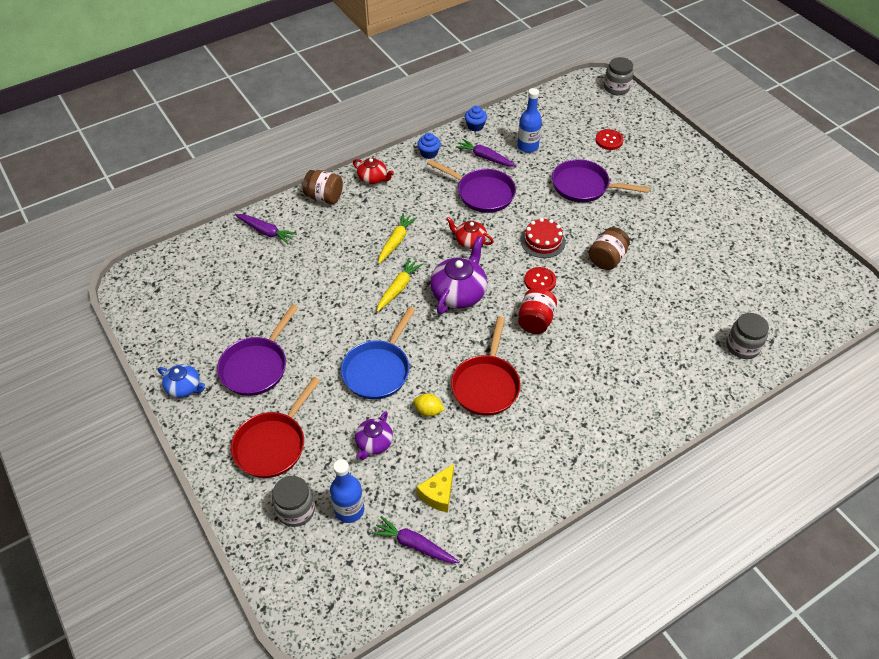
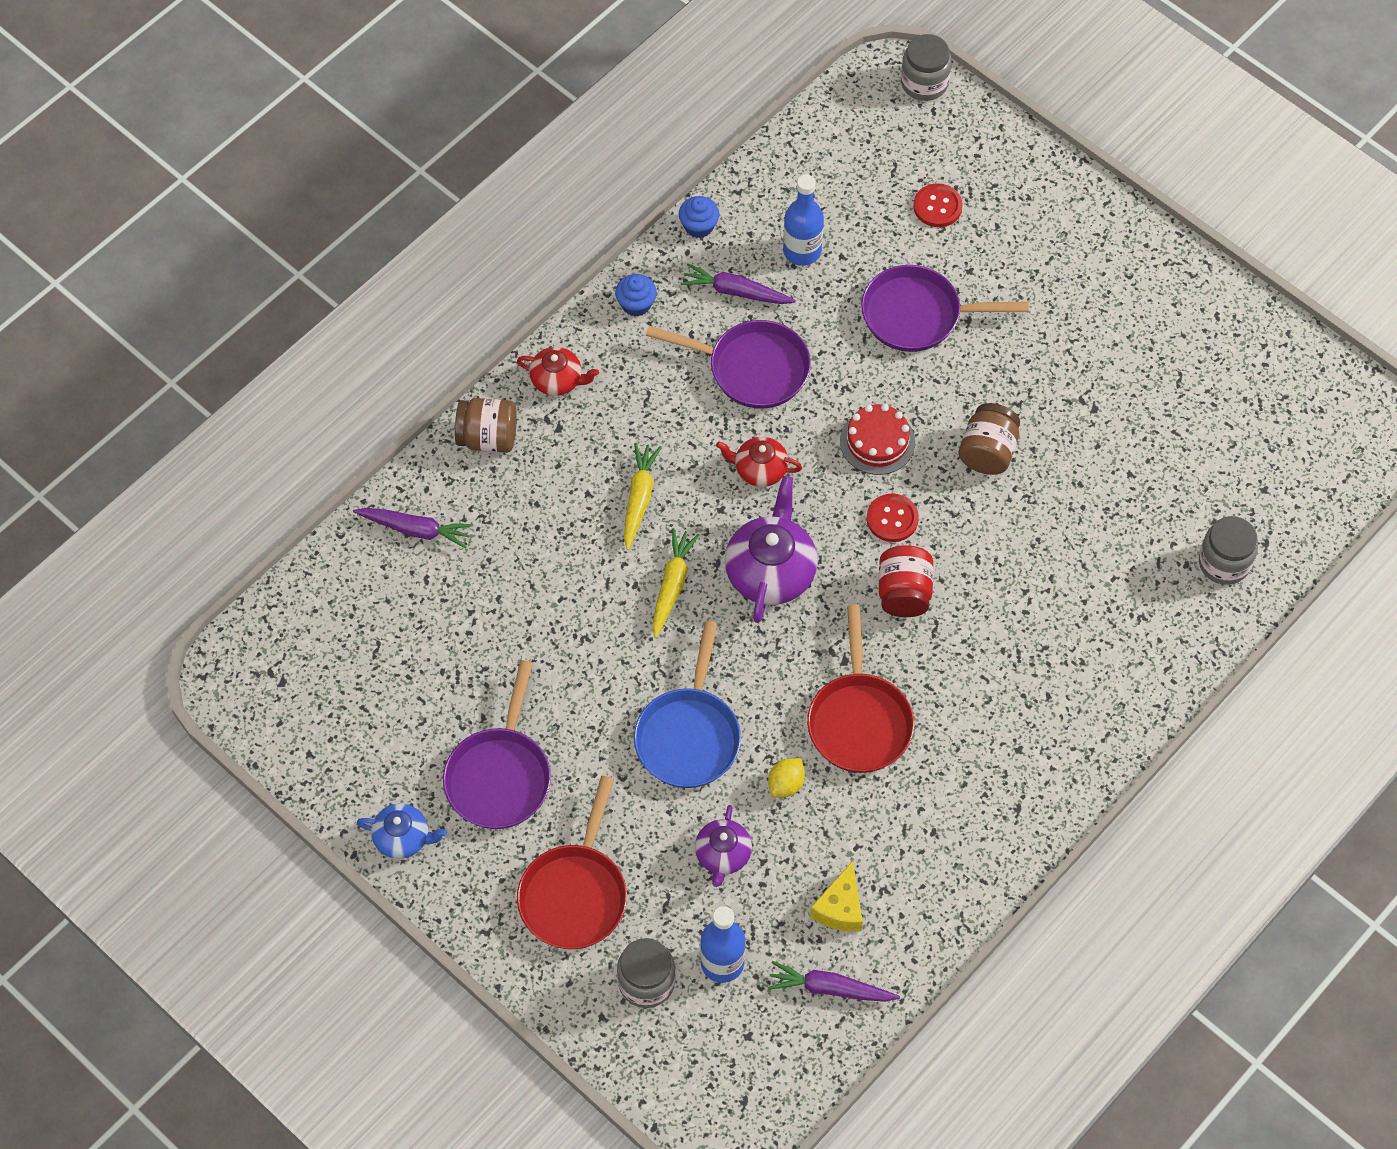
camera: 15 degrees left, 10 degrees up
yellow lemon [413,393,445,417] -> yellow lemon turned 60 degrees counterclockwise [768,758,805,798]

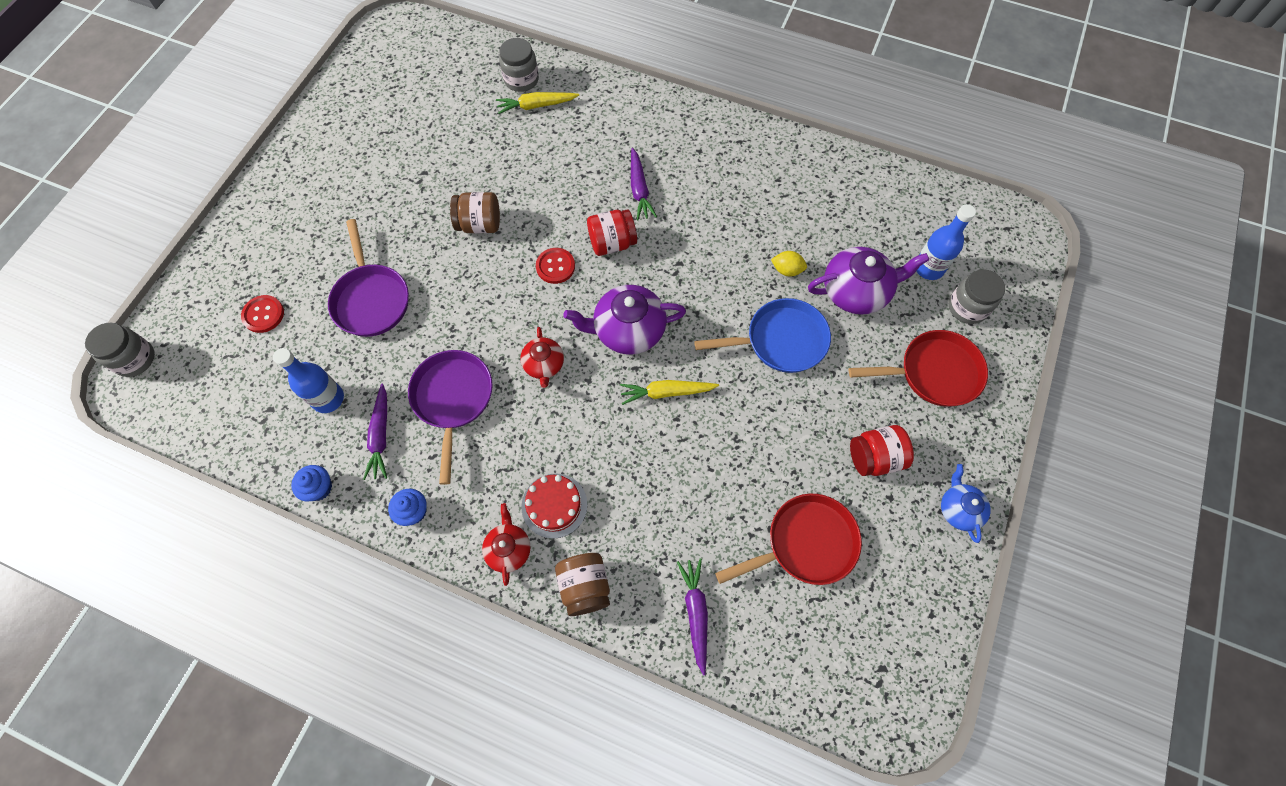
camera: 110 degrees left, 5 degrees up
purple pan [443,660,551,829] -> red jar [850,425,914,476]
yellow carrot [624,443,662,550] -> yellow carrot moved to [496,92,579,114]
purple teapot [695,805,752,887] -> purple teapot [808,247,929,315], size x1.71
purple carrot [767,961,900,1002] -> purple carrot moved to [631,148,657,220]
red pan [807,605,914,773] -> red pan moved to [715,493,862,585]
yellow cheese [810,861,863,932] -> none
red cake [840,404,915,475] -> red cake moved to [521,473,587,539]

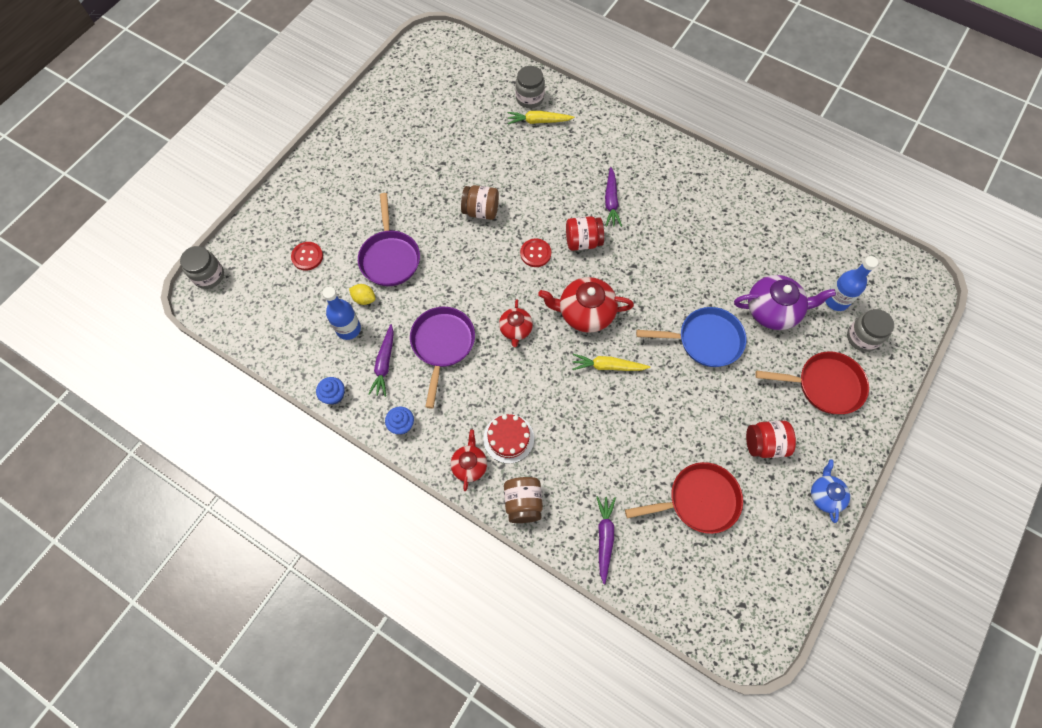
camera: 10 degrees right, 0 degrees up
purple teapot [563,285,686,354] -> red teapot [538,277,634,333]
yellow lemon [771,251,807,276] -> yellow lemon moved to [349,284,376,305]

